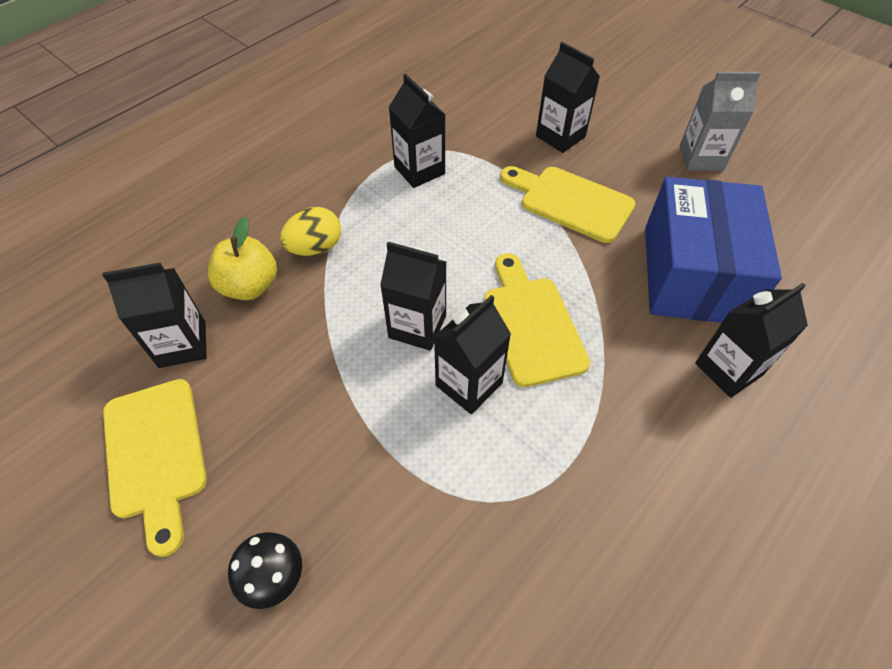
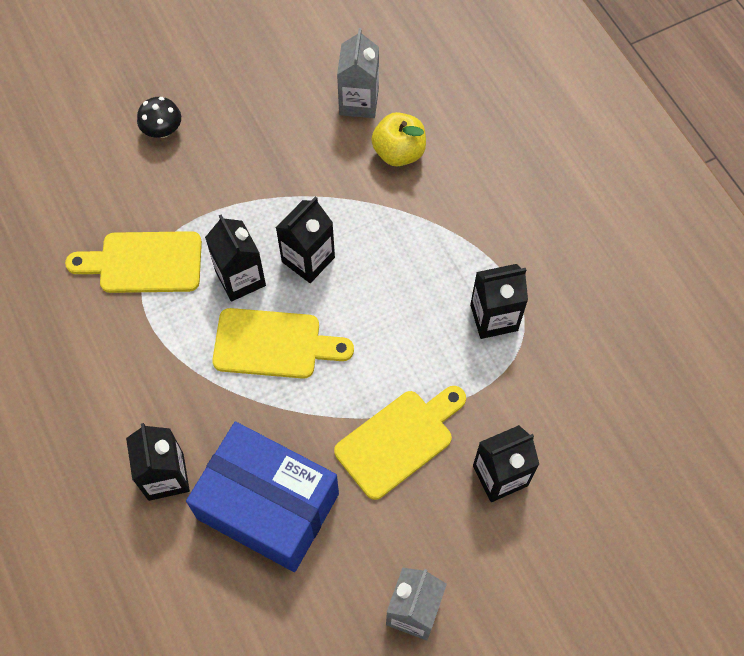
camera: 110 degrees right, 10 degrees up
black carton [102,263,207,368] -> grey carton [337,28,379,118]
yellow cutting board [103,379,207,557] -> yellow cutting board moved to [65,231,202,293]
yellow egg [280,207,341,256] -> none

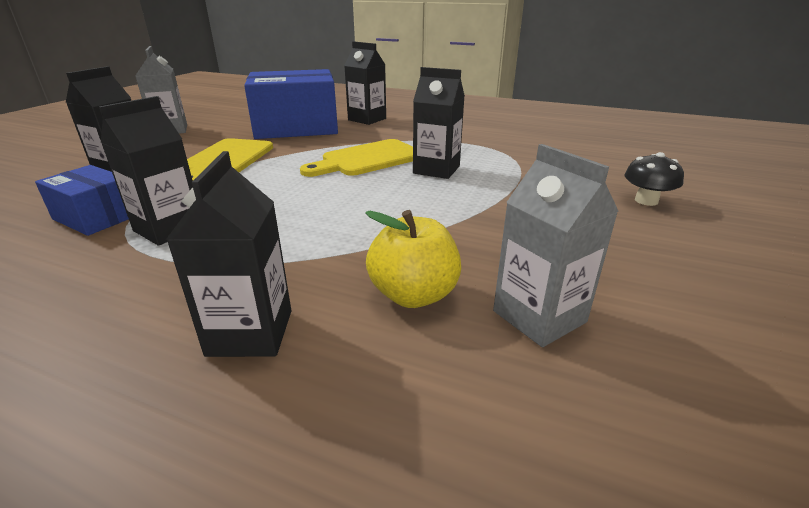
camera: 140 degrees right, 35 degrees down
yellow cutting board [65,231,202,293] -> none
black carton [276,196,335,283] -> black carton moved to [166,151,292,357]
none -> blue box [35,165,129,236]

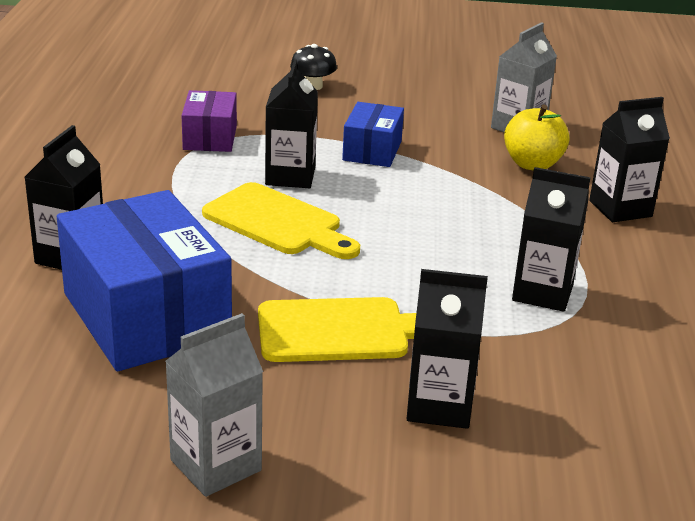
camera: 110 degrees left, 0 degrees up
blue box [35,165,129,236] -> blue box moved to [342,102,404,167]
none -> purple box [181,90,237,152]

